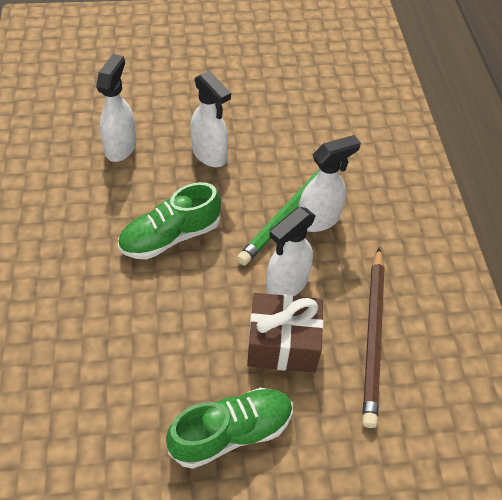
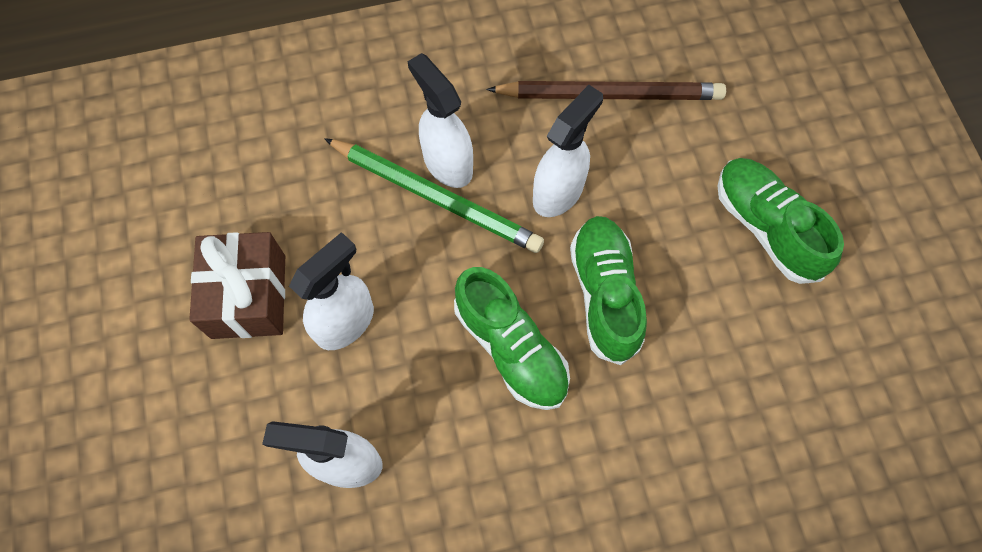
camera: 95 degrees left, 15 degrees up
brown gift [247,293,324,373] -> brown gift moved to [189,232,285,339]
white spray bottle [266,207,316,296] -> white spray bottle turned 90 degrees counterclockwise [533,85,603,217]
none -> green shoe [570,216,647,365]

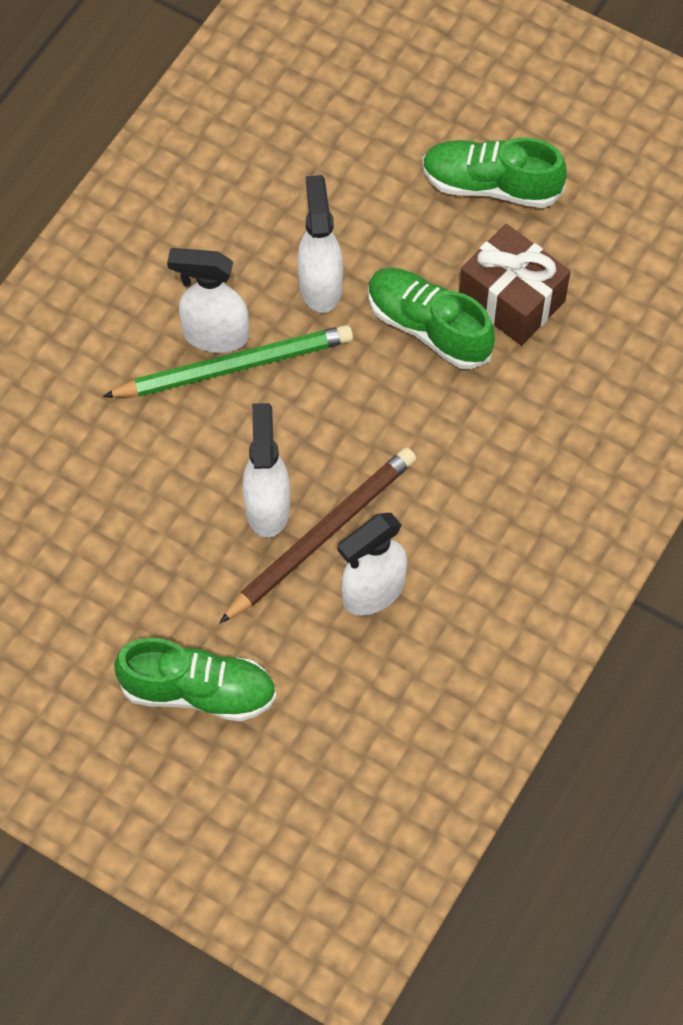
camera: 45 degrees left, 5 degrees down
brown gift [189,232,285,339] -> brown gift moved to [459,224,571,345]
green shoe [454,267,570,410] -> green shoe moved to [114,638,276,722]
brown pencil [486,81,726,100] -> brown pencil moved to [219,448,416,623]

